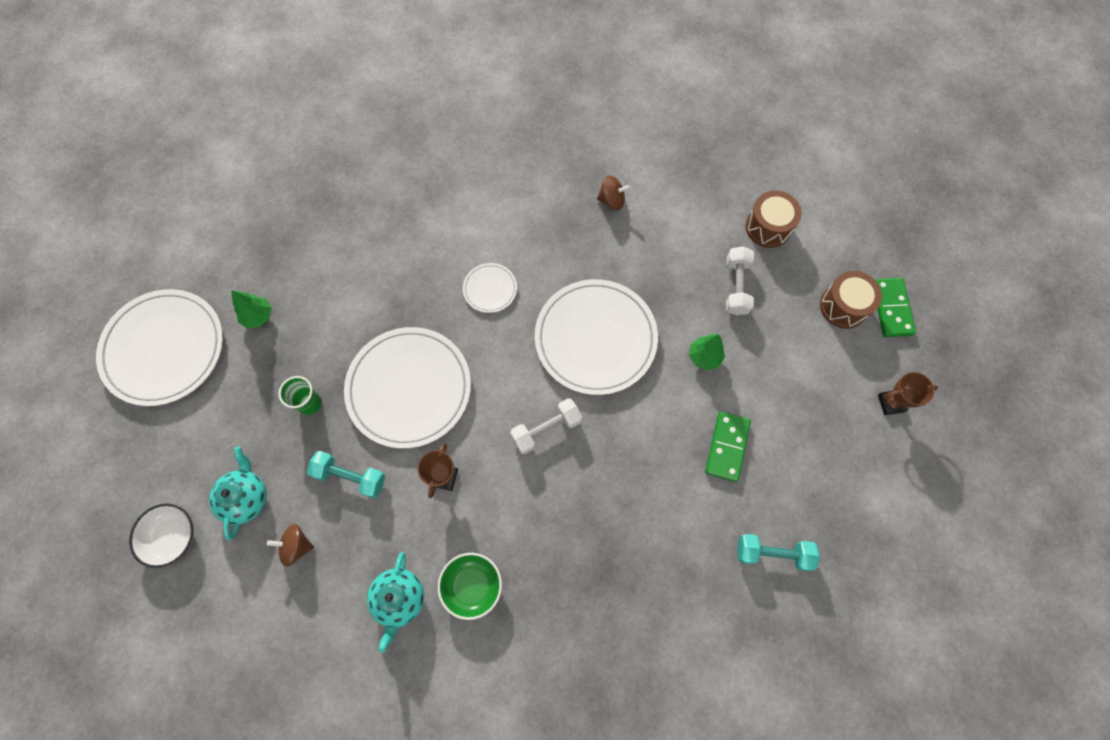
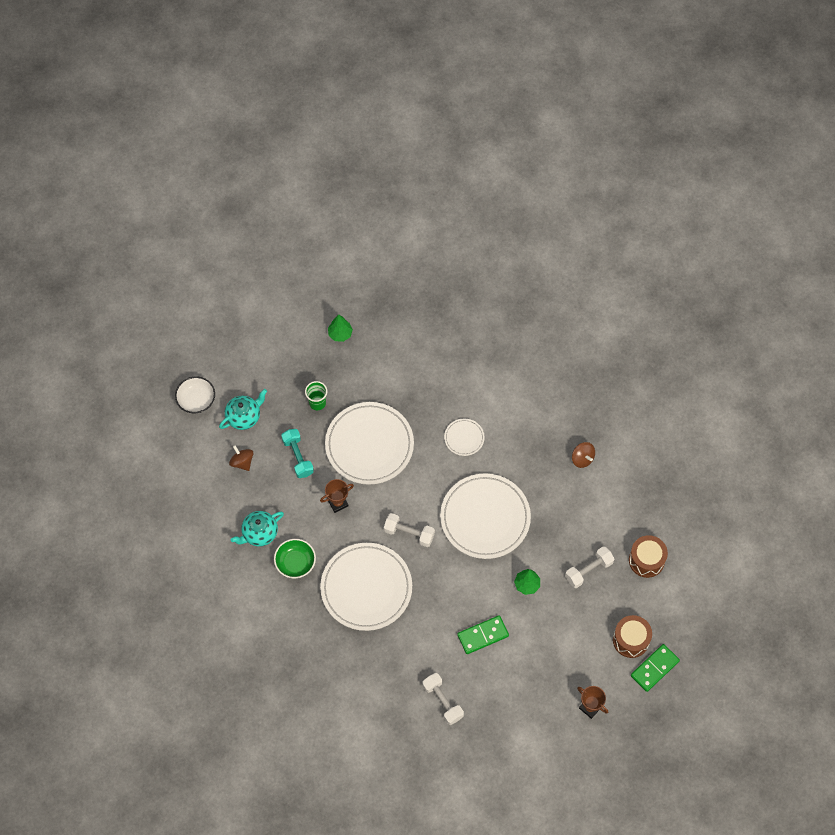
camera: 50 degrees right, 5 degrees down
white plate [96,289,223,406] -> white plate moved to [320,543,412,631]
turquoise dumbbell [737,534,820,571] -> white dumbbell [422,673,464,725]

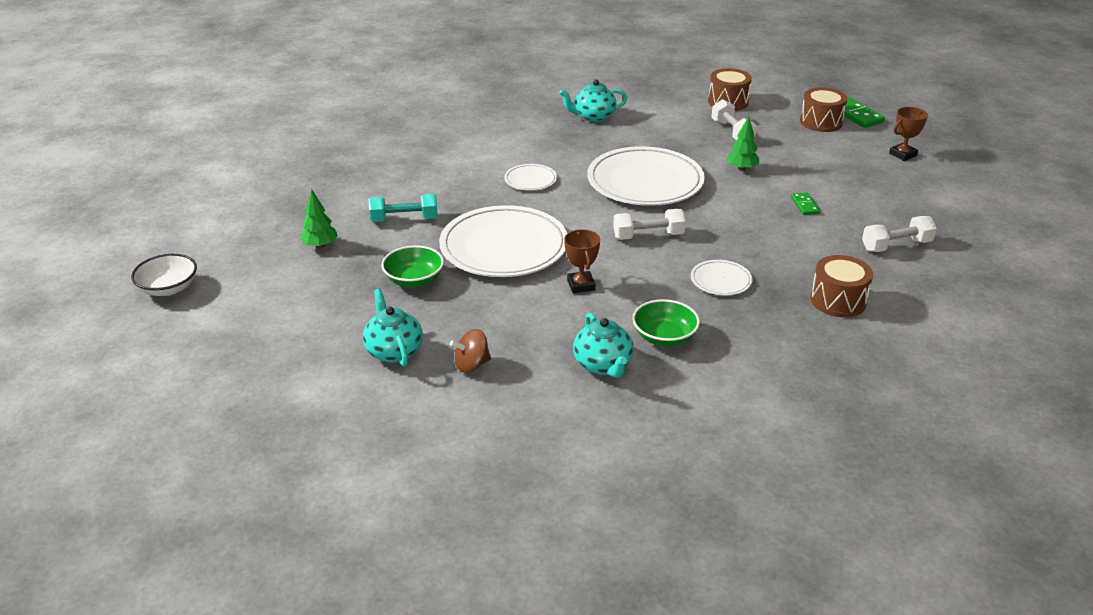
camera: 75 degrees left, 30 degrees down
white bowl [175,376,215,413] -> white bowl moved to [131,254,197,296]
turquoise dumbbell [281,429,314,478] -> turquoise dumbbell moved to [369,194,438,222]
green cup [305,381,327,410] -> green bowl [381,246,444,287]
white plate [320,543,412,631] -> white plate [691,260,752,295], size x0.45
white dumbbell [384,513,435,547] -> white dumbbell turned 45 degrees clockwise [613,209,686,240]
green domino [457,615,509,654] -> green domino [791,193,820,215], size x0.58
brown spinning top [572,442,595,468] -> turquoise teapot [559,79,627,122]
none -> brown drum [810,255,873,317]

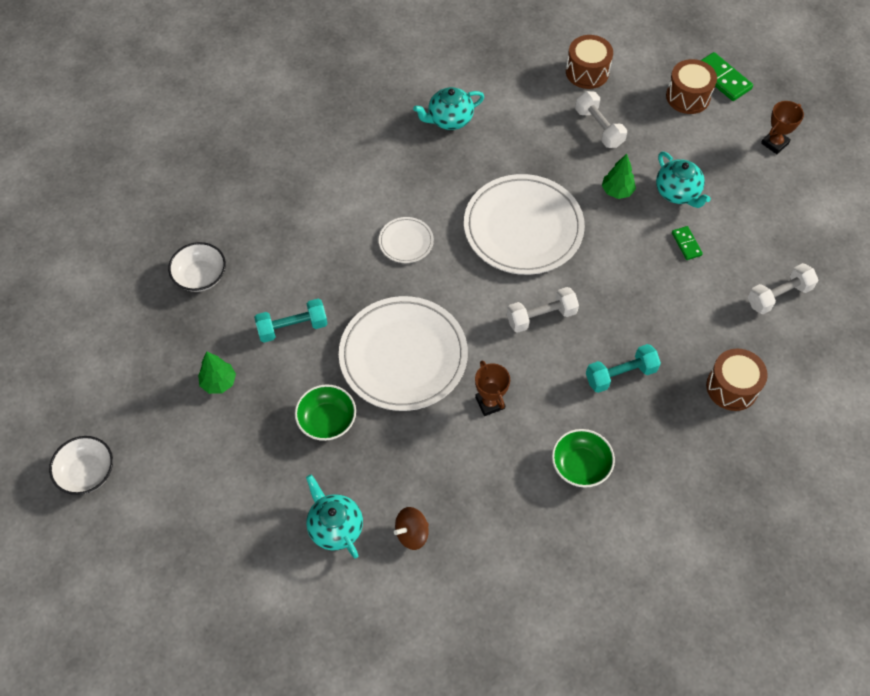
camera: 10 degrees left, 25 degrees up
turquoise teapot [573,313,634,378] -> turquoise teapot moved to [656,152,711,208]
white plate [691,260,752,295] -> turquoise dumbbell [586,344,661,393]
none -> white bowl [168,242,226,292]

